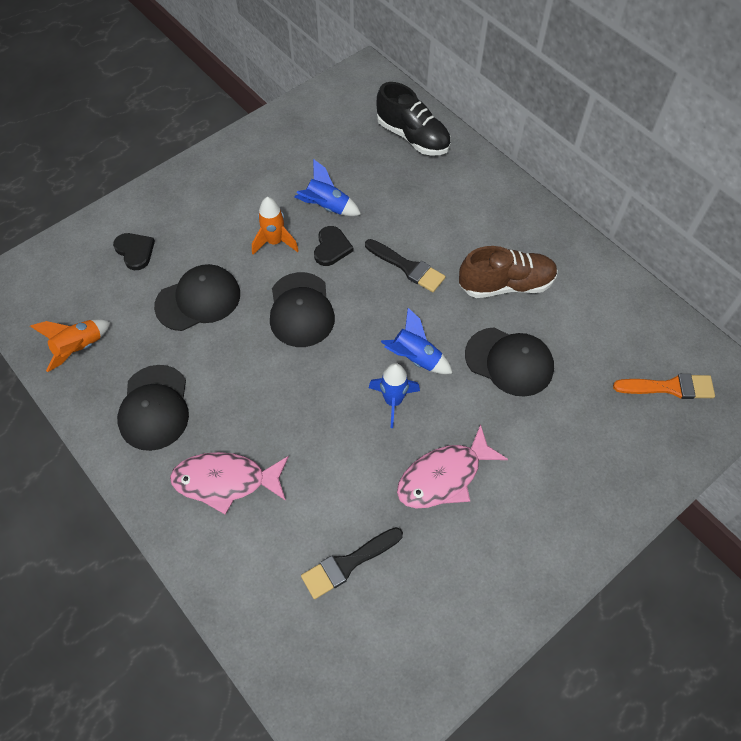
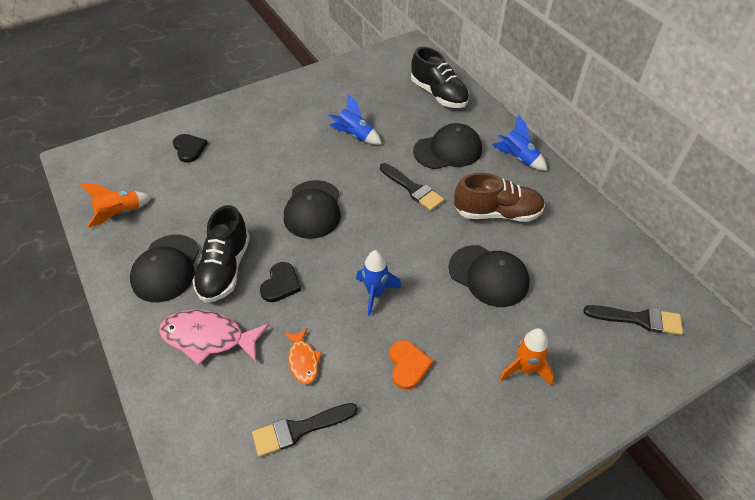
camera: 10 degrees right, 10 degrees down
black cap [154,264,240,331] -> black cap moved to [413,123,482,169]
orange rocket [252,197,299,255] -> orange rocket moved to [499,328,554,386]
black heart [314,226,354,266] -> black heart moved to [260,262,301,302]
blue rocket [381,308,453,374] -> blue rocket moved to [492,115,547,171]
pink fish [397,424,508,508] -> orange heart [390,340,433,390]
orange brush [613,374,715,399] -> black brush [584,305,683,335]
none -> black shoe [192,205,250,302]
none -> orange fish [284,328,322,384]

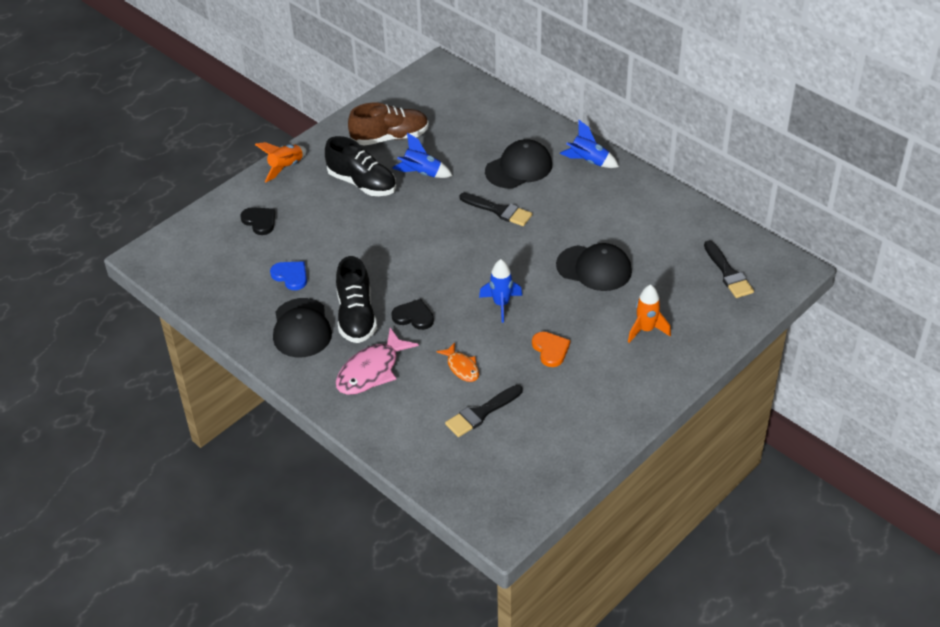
camera: 15 degrees left, 5 degrees down
orange rocket [80,184,152,227] -> orange rocket moved to [255,142,307,182]
pink fish [159,310,269,366] -> pink fish turned 45 degrees counterclockwise [336,328,419,395]
black heart [260,262,301,302] -> black heart turned 75 degrees counterclockwise [391,299,434,330]
black cap [284,180,341,239] -> none
black shoe [411,47,469,108] -> black shoe moved to [325,136,396,196]
brown shoe [454,173,545,222] -> brown shoe moved to [348,103,429,146]
black brush [584,305,683,335] -> black brush turned 75 degrees clockwise [704,241,754,298]
none -> blue heart [270,261,307,290]

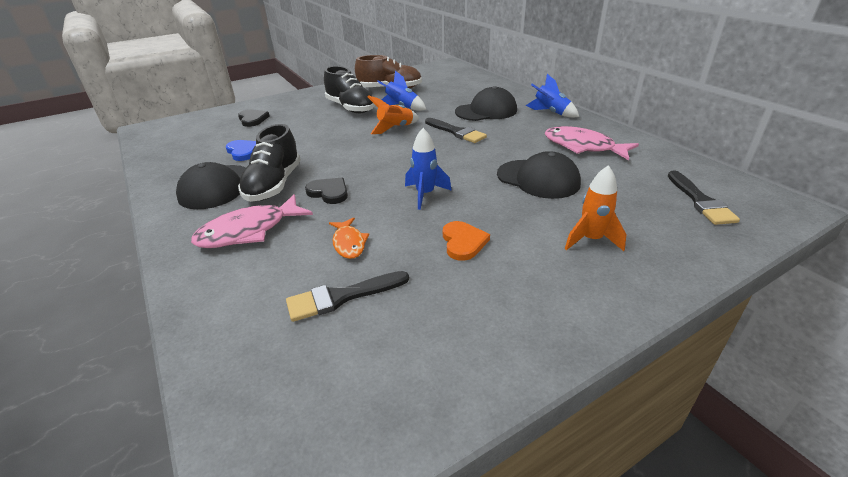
camera: 15 degrees right, 10 degrees down
orange rocket [255,142,307,182] -> orange rocket moved to [367,95,419,134]
none -> pink fish [545,126,639,160]

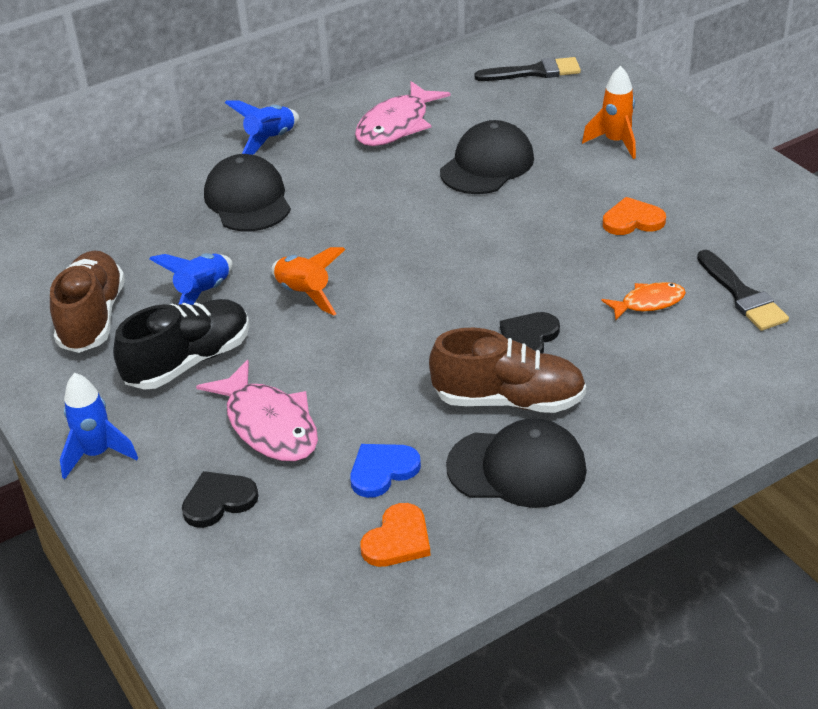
camera: 90 degrees left, 5 degrees up
pink fish [191,194,313,248] -> pink fish moved to [196,360,318,461]
black shoe [238,124,301,202] -> brown shoe [429,328,586,413]
blue rocket [405,128,452,210] -> blue rocket moved to [60,373,138,479]
black brush [425,118,487,143] -> none
none -> orange heart [361,503,431,567]

